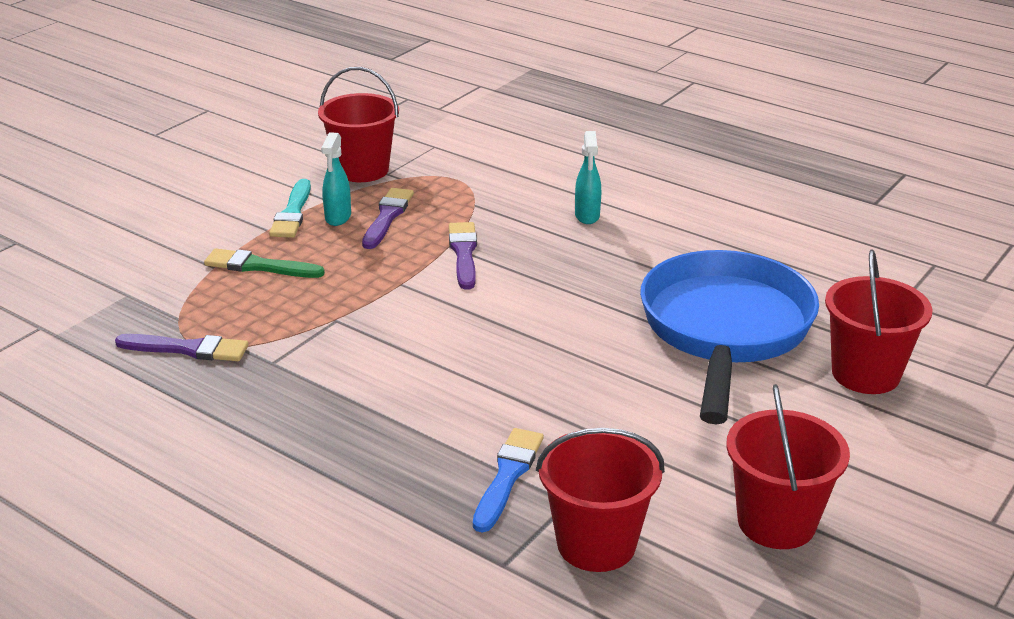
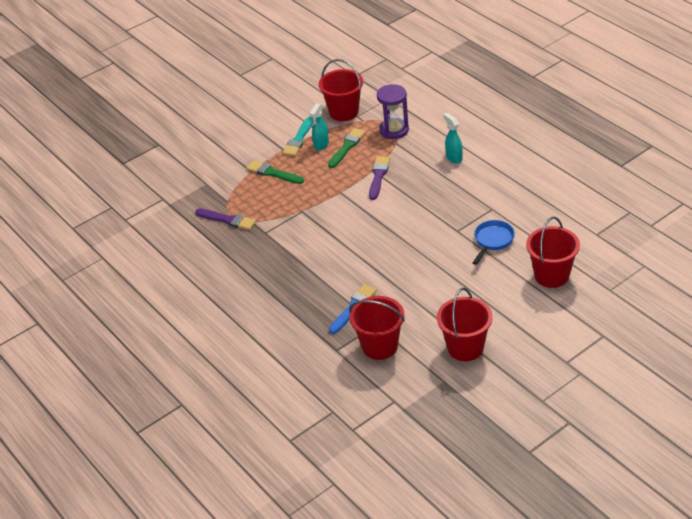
camera: 20 degrees right, 10 degrees up
purple brush [362,188,414,249] -> green brush [328,128,366,168]
turquoise spray bottle [575,131,601,224] -> turquoise spray bottle turned 135 degrees clockwise [443,112,463,164]
blue pan [640,250,819,424] -> blue pan [473,220,515,265], size x0.44
none -> purple hourglass [377,84,409,139]

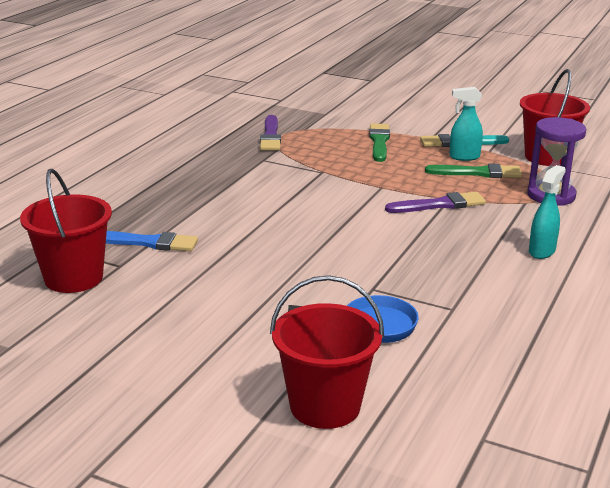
camera: 60 degrees right, 15 degrees down
red bucket [437,288,493,361] -> none

